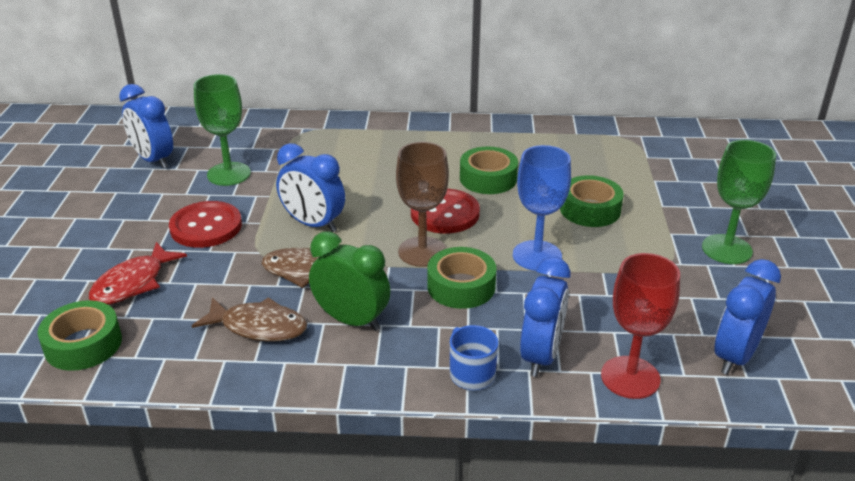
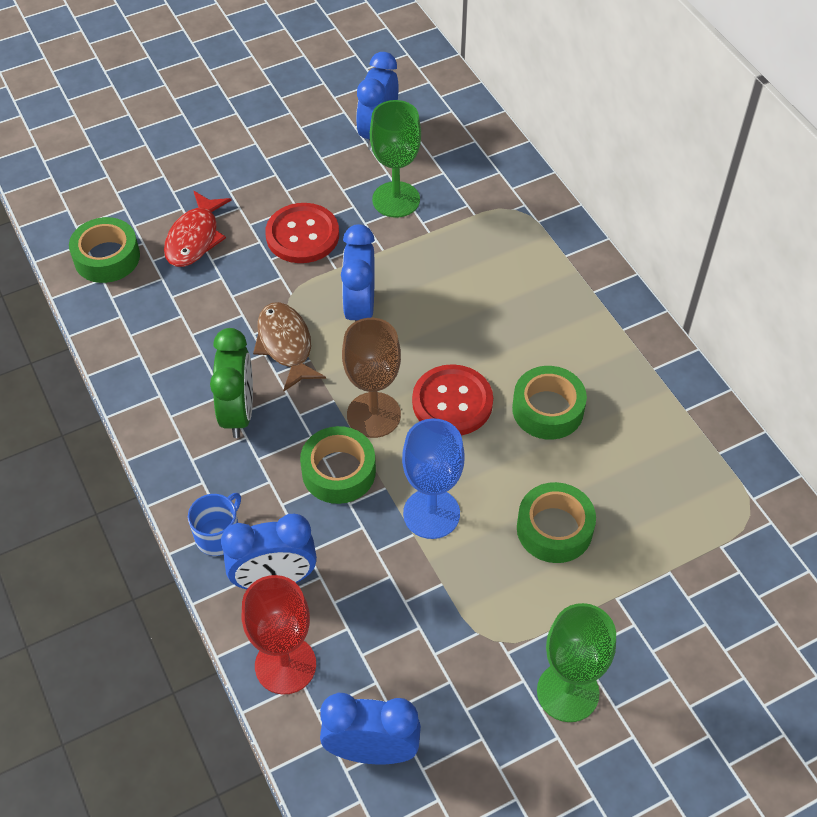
camera: 60 degrees right, 20 degrees up
red fish [89,242,187,305] -> red fish turned 75 degrees counterclockwise [164,191,231,267]
brown fish [192,297,307,342] -> none

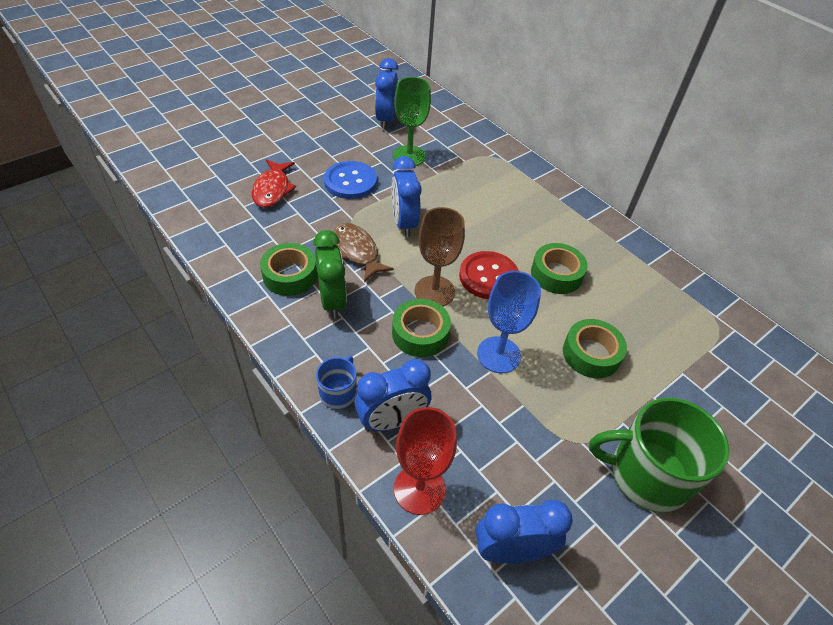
camera: 15 degrees left, 5 degrees down
green tape [69,217,140,283] -> green tape moved to [260,243,317,296]
red button [265,203,339,263] -> blue button [324,161,377,199]
green goblet [537,603,616,722] -> green mug [589,398,729,513]

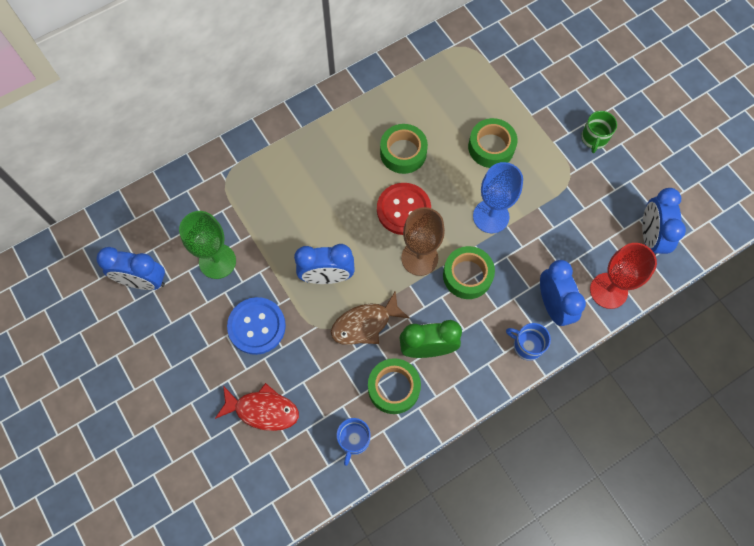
camera: 80 degrees left, 20 degrees up
green mug [589,398,729,513] -> green mug [581,111,617,153], size x0.49
none -> blue mug [337,418,371,466]

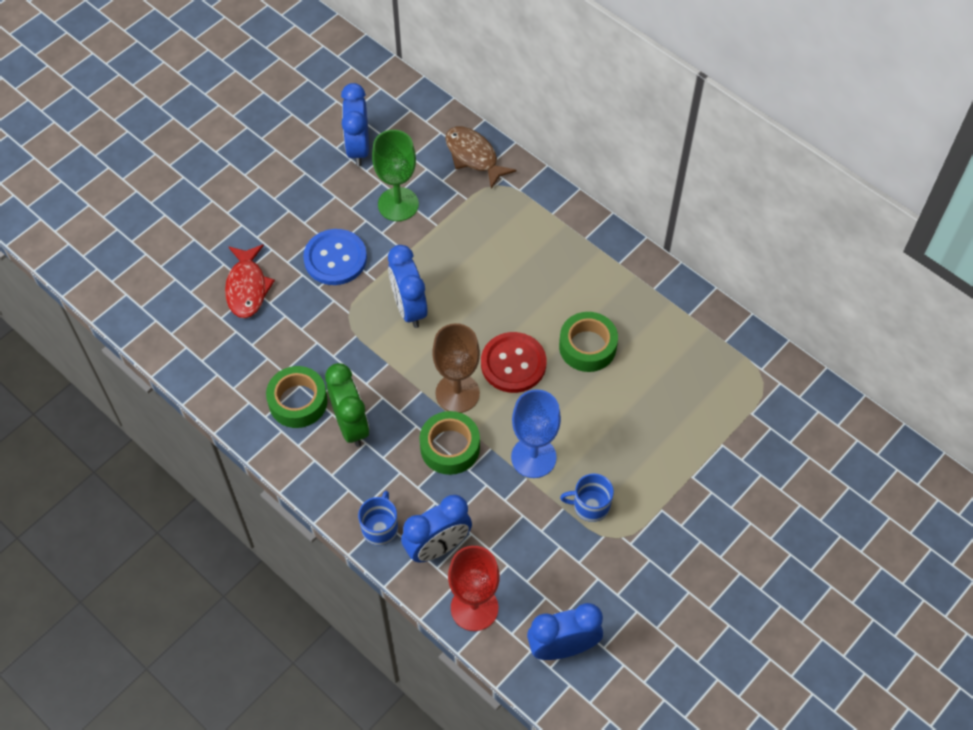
camera: 75 degrees right, 10 degrees down
brown fish [331,291,409,345] -> brown fish moved to [445,127,517,189]
blue mug [337,418,371,466] -> blue mug moved to [560,473,614,522]
green tape [468,118,518,168] -> none
green mug [581,111,617,153] -> none

